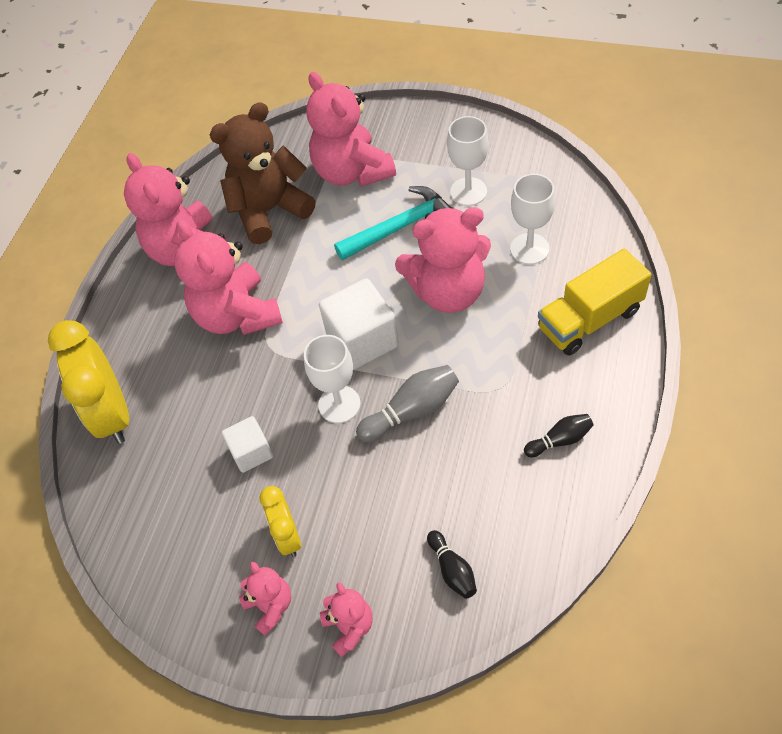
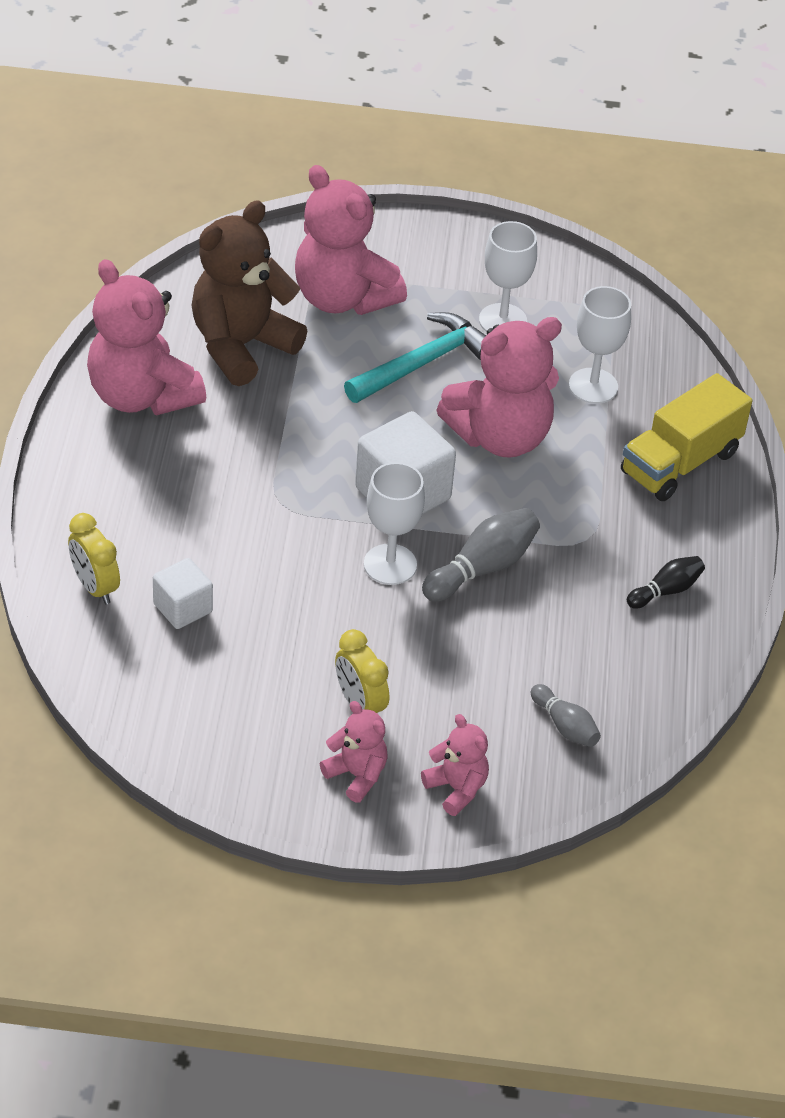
camera: 20 degrees left, 10 degrees down
yellow clock [48,320,129,444] -> yellow clock [68,513,120,604], size x0.56
pink teddy bear [174,220,283,335] -> none
white cube [222,416,273,473] -> white cube moved to [153,558,213,629]
black bowling pin [427,530,477,599] -> grey bowling pin [531,684,601,747]

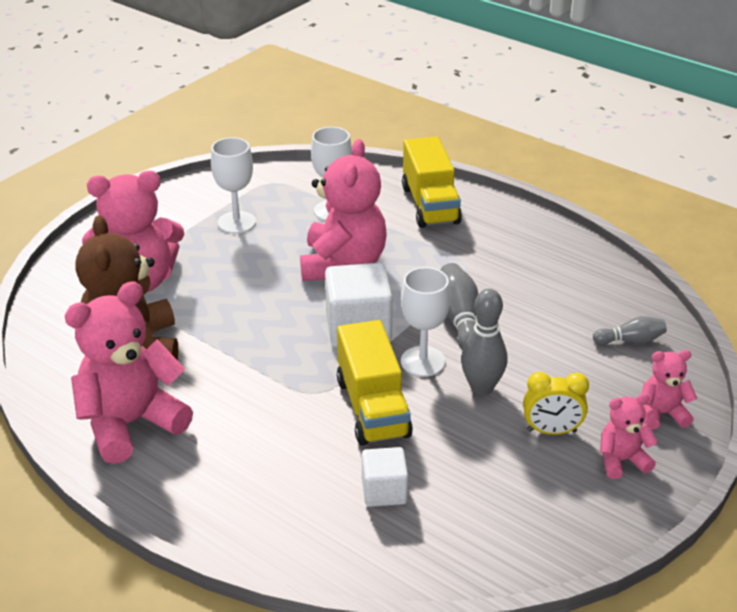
camera: 55 degrees left, 10 degrees down
yellow clock [68,513,120,604] -> none
pink teddy bear [87,259,206,415] -> pink teddy bear turned 150 degrees clockwise [64,281,193,464]
turquoise hammer [344,312,486,403] -> none
black bowling pin [627,556,705,609] -> none
none -> yellow truck [337,320,413,446]
none -> grey bowling pin [461,289,507,395]

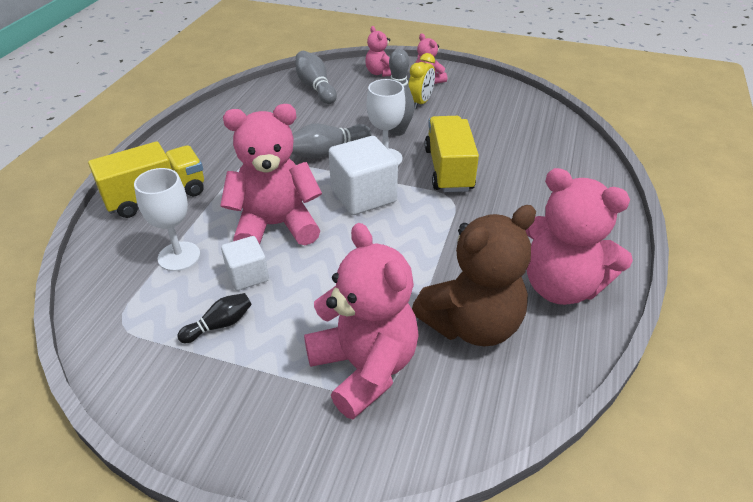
camera: 110 degrees left, 5 degrees up
white goblet [211,137,256,234] -> black bowling pin [177,293,252,343]
yellow truck [337,320,413,446] -> yellow truck turned 60 degrees counterclockwise [425,116,479,192]
white cube [362,447,408,507] -> white cube moved to [221,236,269,291]
yellow clock [523,372,589,435] -> yellow clock turned 45 degrees clockwise [408,53,435,109]
grey bowling pin [593,316,667,345] -> grey bowling pin [296,51,337,104], size x1.60

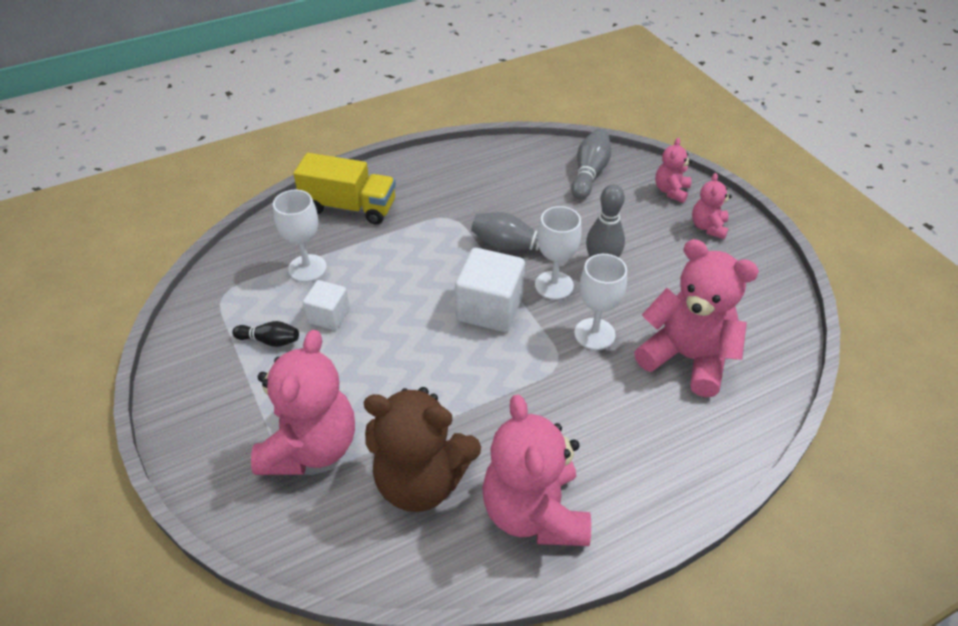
camera: 45 degrees right, 5 degrees up
pink teddy bear [220,104,322,245] -> pink teddy bear moved to [634,239,759,398]
yellow clock [408,53,435,109] -> none
yellow truck [425,116,479,192] -> white goblet [574,254,627,350]

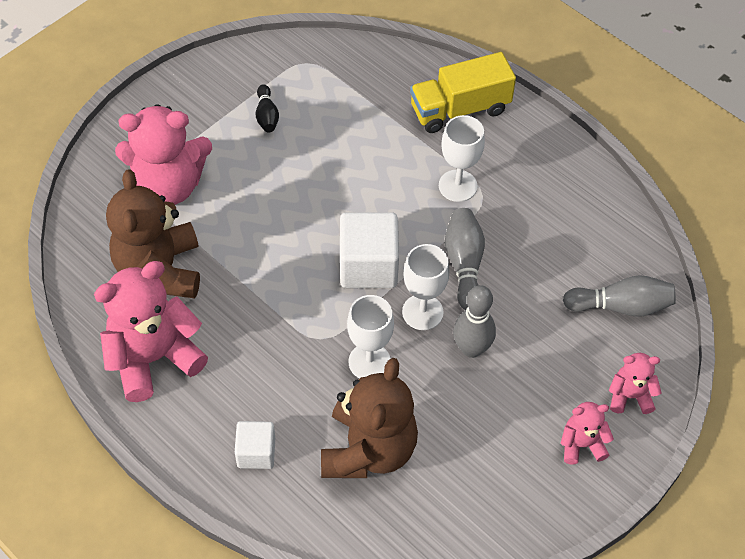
camera: 70 degrees right, 10 degrees up
white goblet [273,190,327,282] -> white goblet moved to [439,115,485,202]
yellow truck [293,153,396,225] -> yellow truck turned 75 degrees clockwise [410,52,516,133]
white cube [303,280,350,330] -> white cube moved to [235,421,275,469]
pink teddy bear [634,239,759,398] -> brown teddy bear [321,358,418,478]

